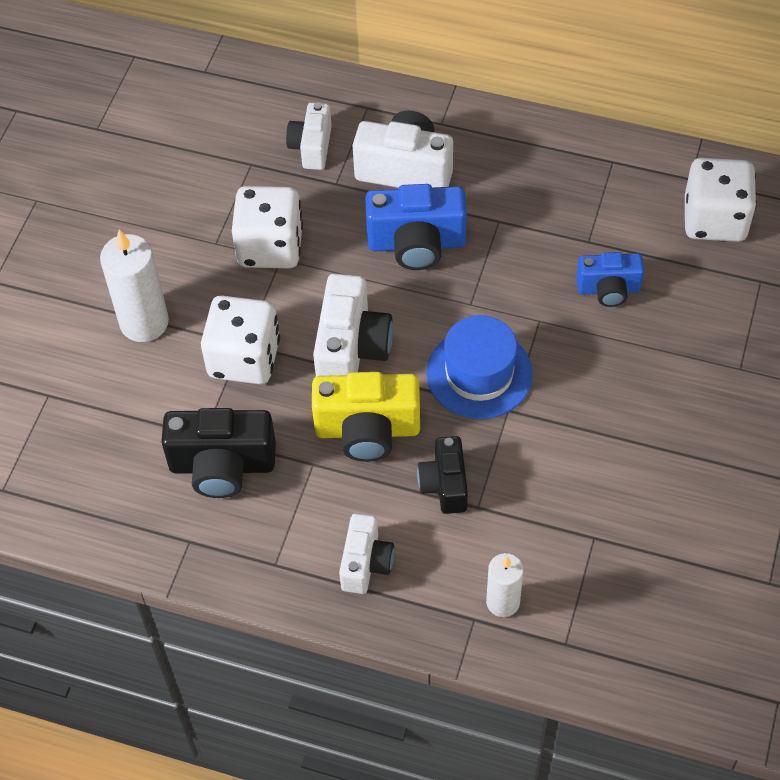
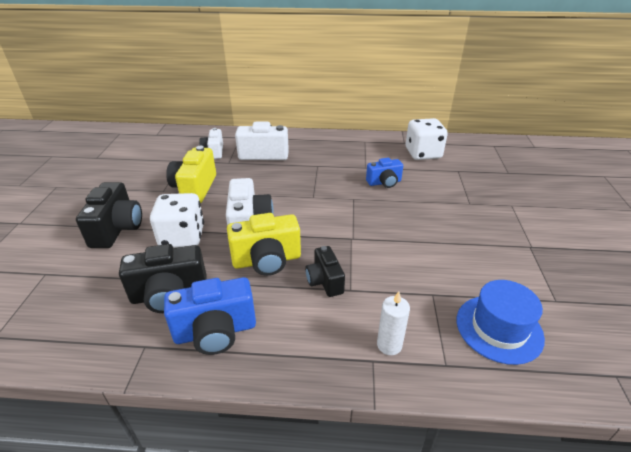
camera: 15 degrees left, 20 degrees down
white candle [100,230,169,342] -> black camera [76,182,142,248]
white dice [232,186,303,268] -> yellow camera [166,146,216,203]
white camera [339,514,394,594] -> none
blue camera [365,184,467,270] -> blue camera moved to [164,277,256,355]
blue hat [426,315,533,419] -> blue hat moved to [457,280,545,365]

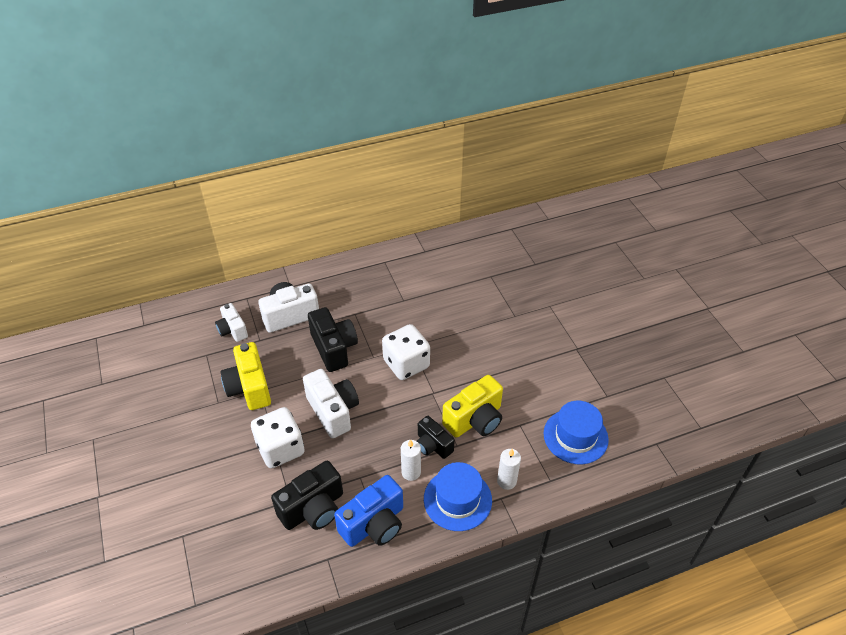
camera: 25 degrees left, 10 degrees up
black camera [76,182,142,248] -> black camera moved to [308,307,358,372]
yellow camera [227,213,301,276] -> yellow camera moved to [442,375,503,438]
blue camera [366,158,403,188] -> none
white dice [406,118,448,160] -> white dice moved to [382,324,430,380]
none -> white candle [401,439,421,481]
none -> blue hat [424,462,492,531]

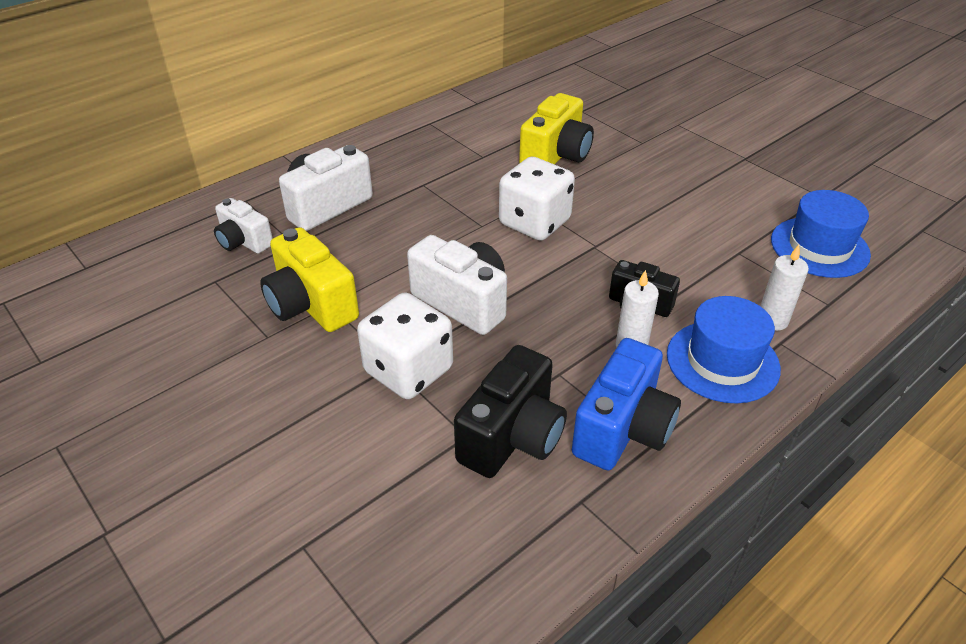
camera: 20 degrees left, 5 degrees down
black camera [308,307,358,372] -> none
yellow camera [442,375,503,438] -> yellow camera moved to [519,93,594,164]

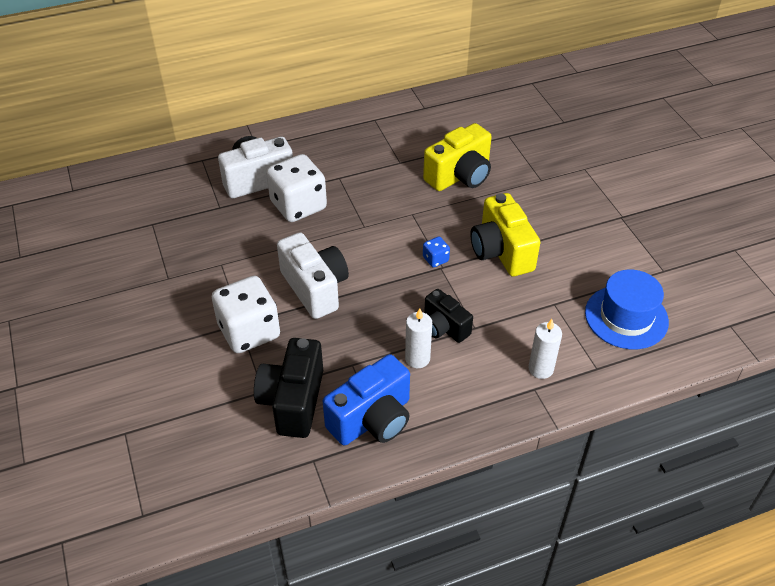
camera: 20 degrees right, 5 degrees up
white camera [214,198,273,254] -> none
yellow camera [260,227,359,332] -> yellow camera moved to [470,193,540,277]
black camera [454,345,567,478] -> black camera turned 135 degrees clockwise [254,338,323,438]
white dice [499,157,575,241] -> white dice moved to [266,154,327,222]
blue hat [667,296,781,403] -> none
none -> blue dice [423,236,450,268]

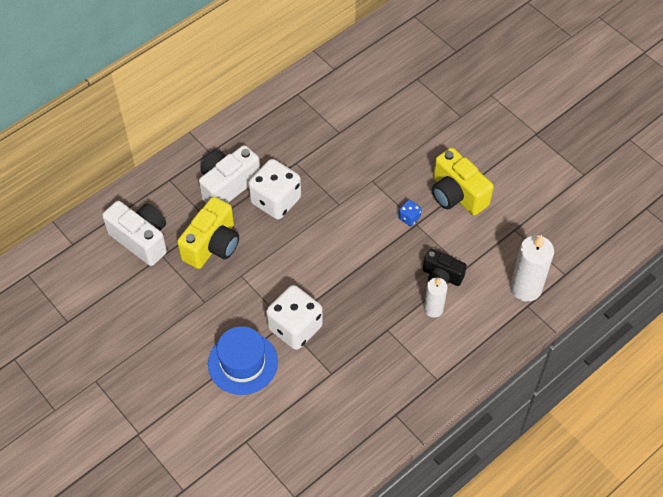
camera: 20 degrees left, 10 degrees up
black camera [254,338,323,438] -> none
white camera [277,232,349,319] -> white camera moved to [102,201,167,266]
blue camera [323,354,410,445] -> none
yellow camera [423,123,492,191] -> yellow camera moved to [177,197,239,269]
white candle [528,319,562,379] -> white candle [510,235,554,302], size x1.63
blue hat [585,269,669,349] -> blue hat moved to [208,326,278,395]

